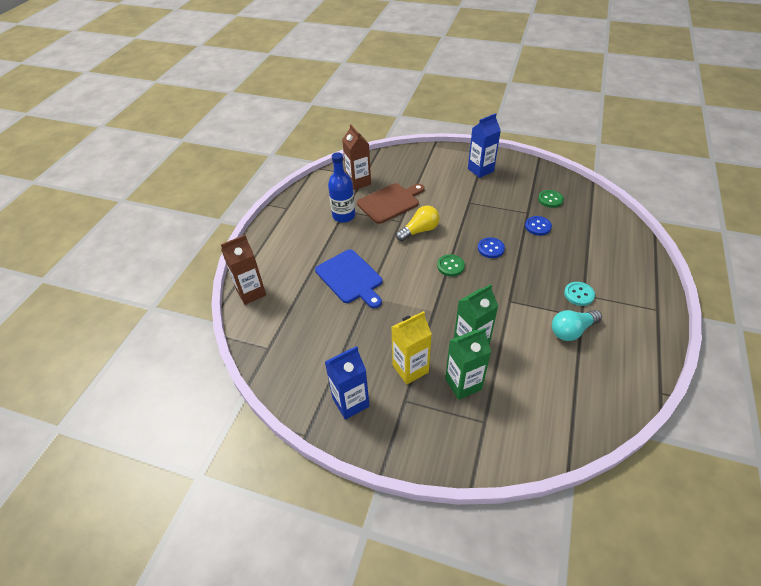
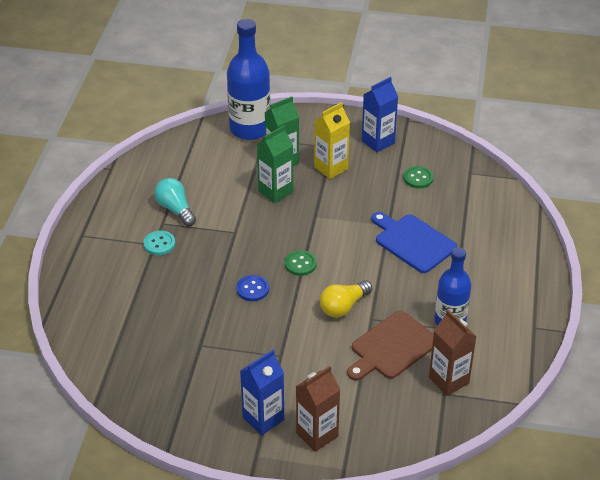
camera: 170 degrees right, 5 degrees down
brown carton [221,235,266,305] -> brown carton moved to [296,366,340,452]
blue button [525,216,552,236] -> none
green button [538,190,564,208] -> green button moved to [403,166,433,188]
turquoise light bulb [552,310,602,341] -> turquoise light bulb turned 90 degrees counterclockwise [154,178,196,226]
none -> blue bottle [227,19,271,140]

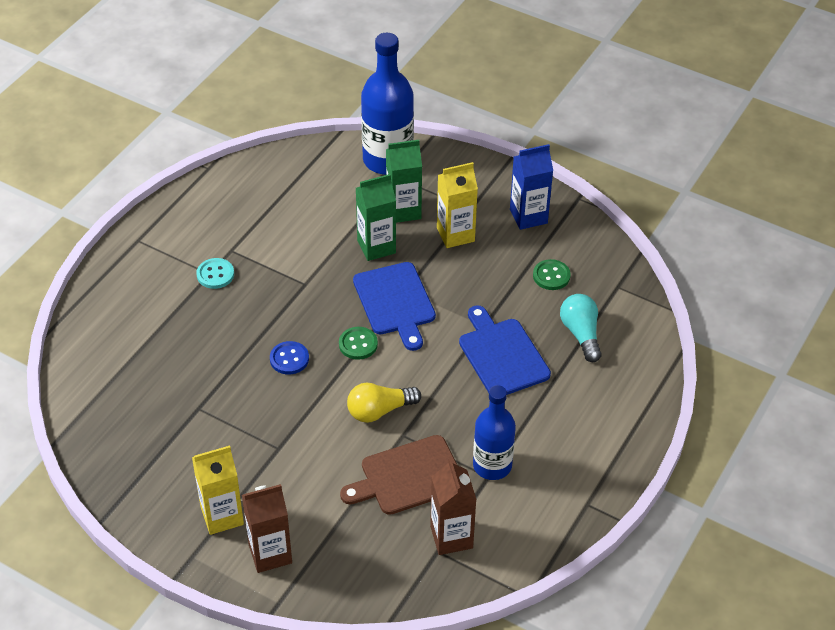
camera: 20 degrees right, 5 degrees up
turquoise light bulb [154,178,196,226] -> turquoise light bulb moved to [560,294,602,362]
blue carton [240,350,284,435] -> yellow carton [192,446,244,535]
none -> blue cutting board [353,262,436,351]

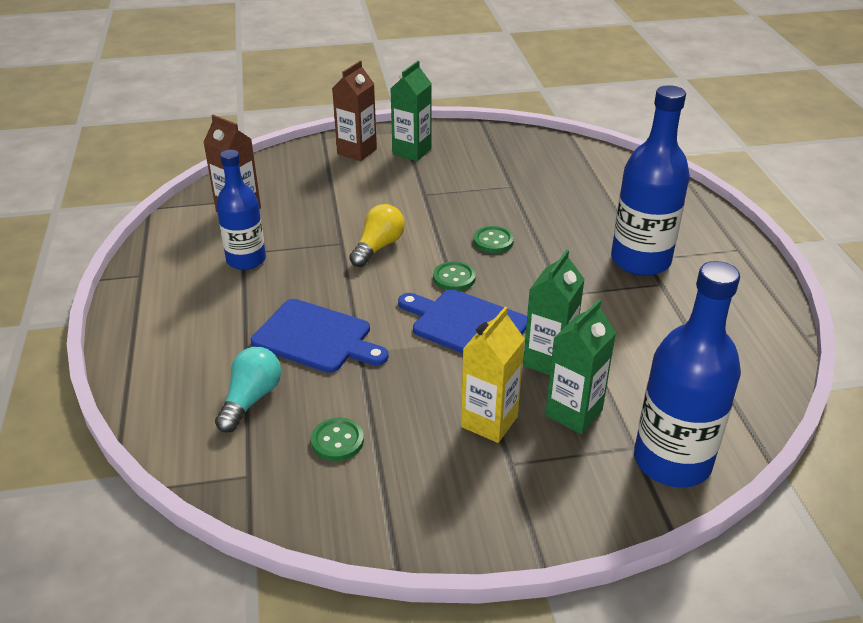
camera: 140 degrees right, 10 degrees down
yellow carton [192,446,244,535] -> green carton [391,61,432,161]
turquoise button [196,258,234,289] -> blue bottle [611,85,690,276]
blue button [270,341,309,374] -> green button [473,226,514,253]
brown cutting board [340,435,457,515] -> none
blue carton [510,144,553,230] -> none
turquoise light bulb [560,294,602,362] -> turquoise light bulb turned 105 degrees counterclockwise [215,347,281,433]

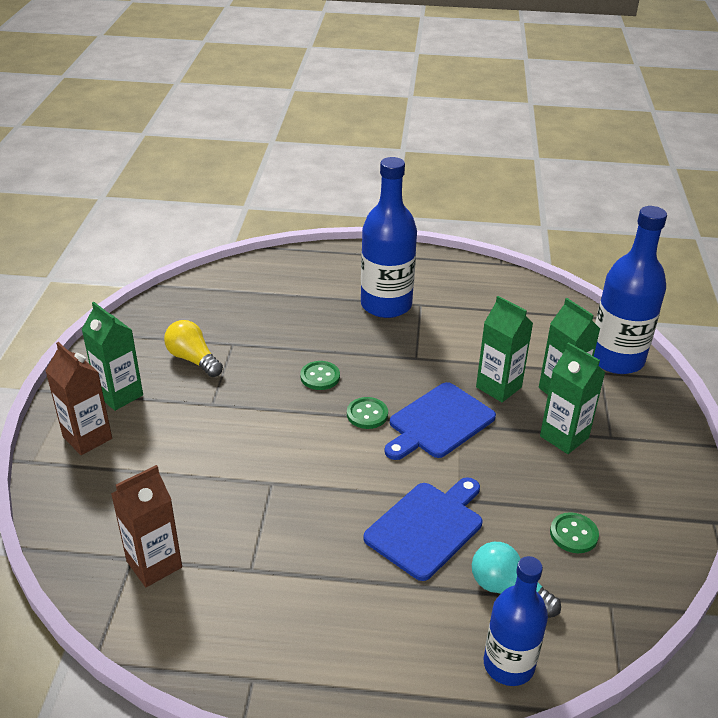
camera: 75 degrees left, 0 degrees up
blue bottle [216,150,266,270] -> blue bottle moved to [484,556,548,686]
yellow light bulb [349,204,405,267] -> yellow light bulb moved to [164,320,223,377]
yellow carton [461,307,525,443] -> green carton [540,342,605,454]

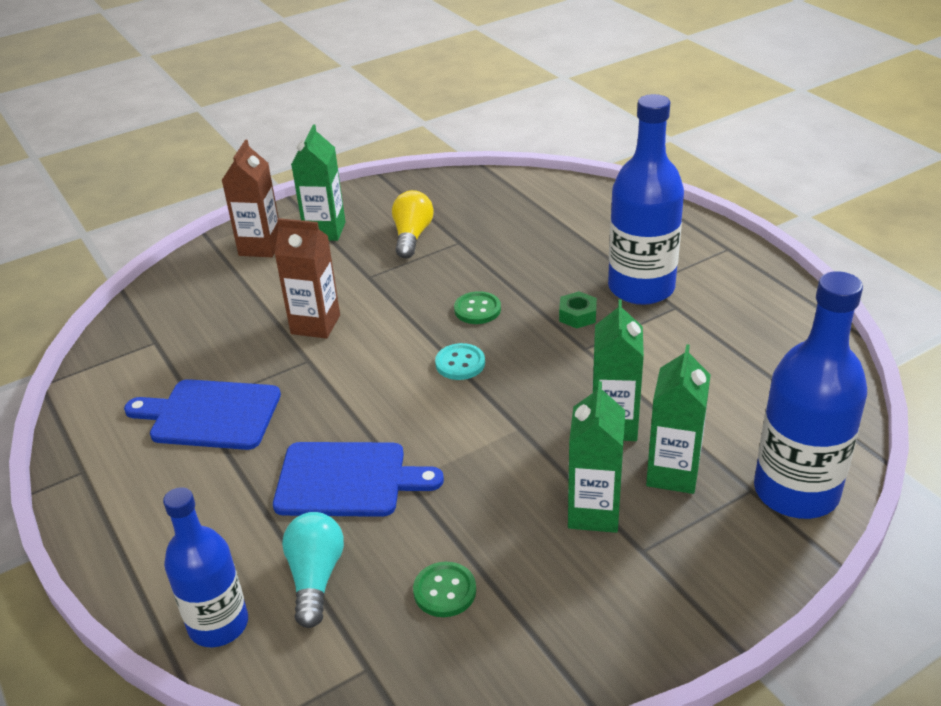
camera: 55 degrees right, 0 degrees up
brown carton [111,465,182,587] -> brown carton moved to [275,218,340,339]
green button [347,397,388,429] -> turquoise button [435,343,485,380]
blue cutting board [384,382,496,460] -> blue cutting board moved to [124,379,281,450]
none -> green nut [559,291,597,328]

